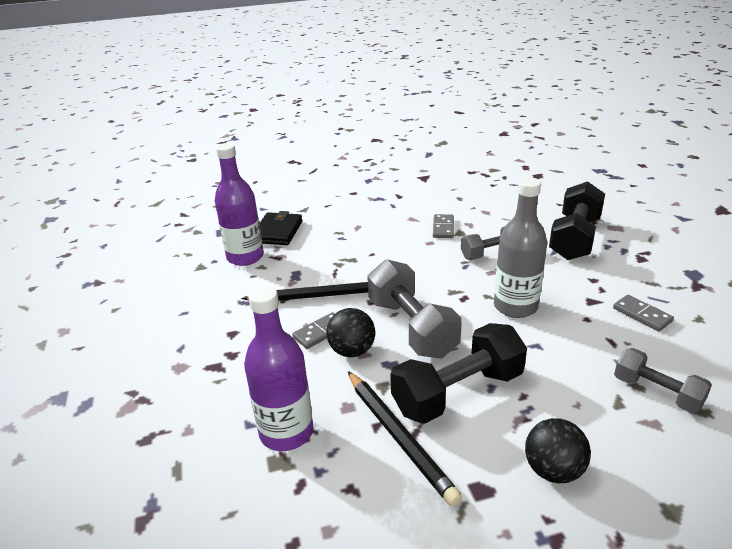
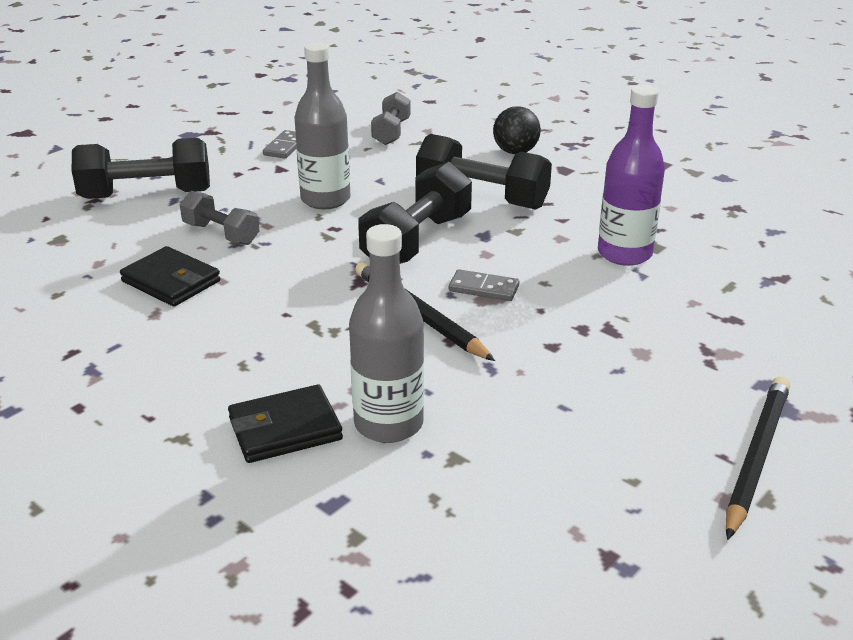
camera: 125 degrees left, 0 degrees up
purple bottle [215,143,264,266] -> grey bottle [349,224,424,443]
black ball [326,308,375,357] -> none
black pencil [348,371,462,506] -> black pencil moved to [726,377,790,540]
grey dumbbell [367,259,462,358] -> black dumbbell [358,161,472,264]
grey domino [433,214,454,238] -> black wallet [120,246,221,306]

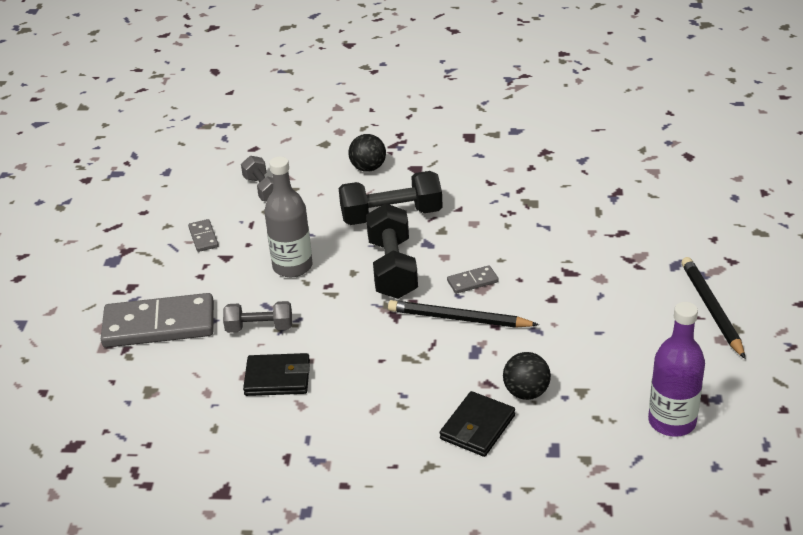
camera: 35 degrees left, 5 degrees up
black dumbbell [72,138,210,199] -> grey domino [101,293,214,348]
grey bottle [349,224,424,443] -> black ball [503,352,551,400]
purple bottle [598,85,665,266] -> purple bottle moved to [648,302,705,437]

